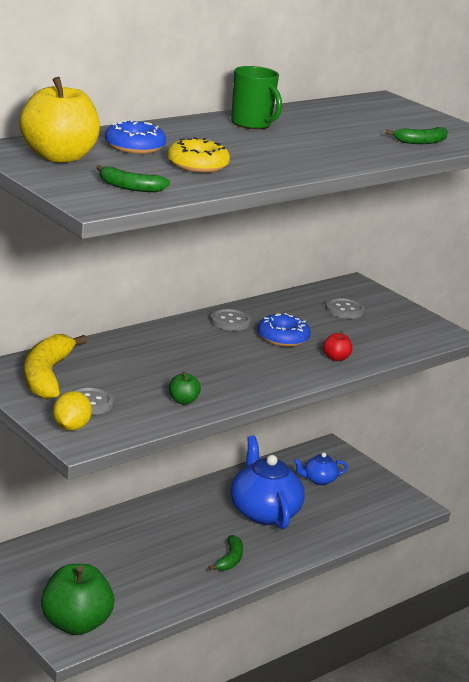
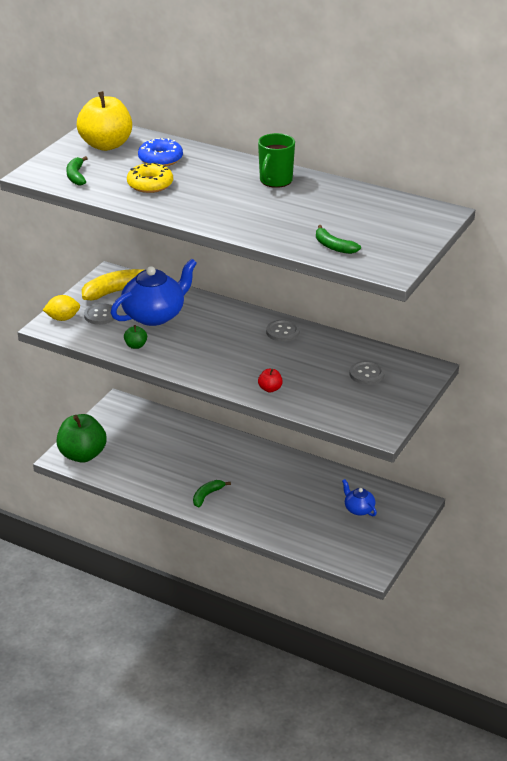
camera: 70 degrees right, 10 degrees up
green banana [208,535,243,571] -> green banana turned 135 degrees clockwise [193,480,231,508]
blue teapot [231,436,305,529] -> blue teapot moved to [111,259,197,326]
blue donut [258,313,311,347] -> none

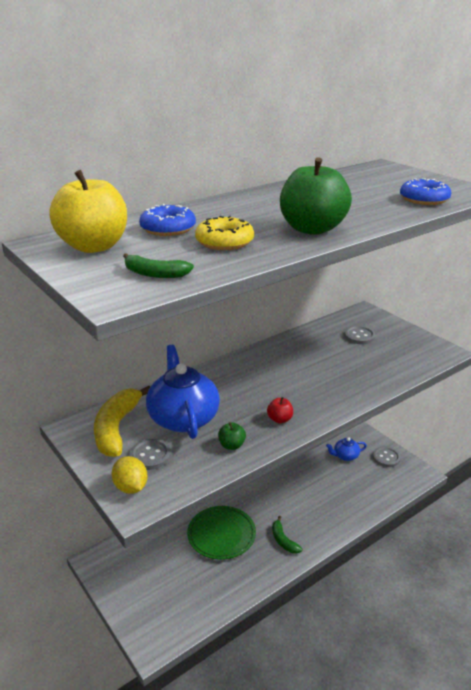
camera: 65 degrees left, 5 degrees down
yellow lemon [43,295,80,321] -> yellow lemon turned 45 degrees counterclockwise [111,456,148,494]
green apple [56,414,107,463] -> green apple moved to [280,157,352,235]
green mug [258,133,295,188] -> none
red apple [258,369,283,392] -> red apple moved to [267,397,293,423]
grey button [266,320,300,342] -> grey button moved to [373,447,401,467]
green banana [316,225,361,254] -> blue donut [400,178,451,205]
none -> green plate [187,506,256,560]

